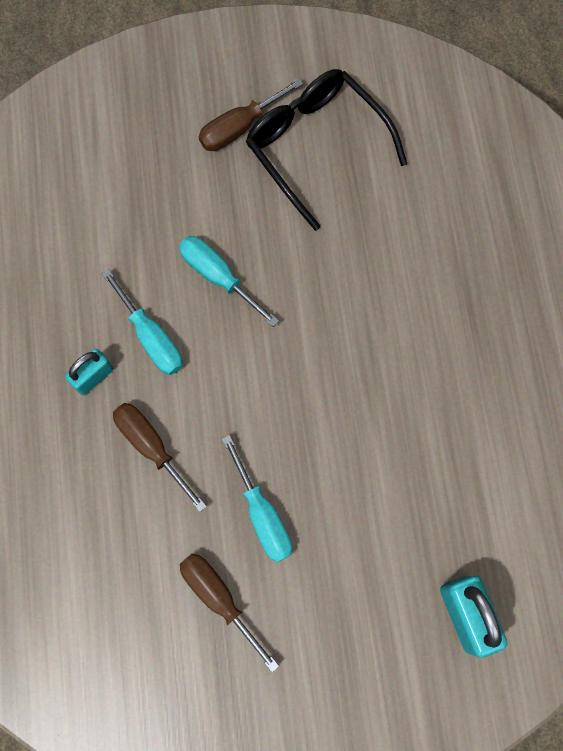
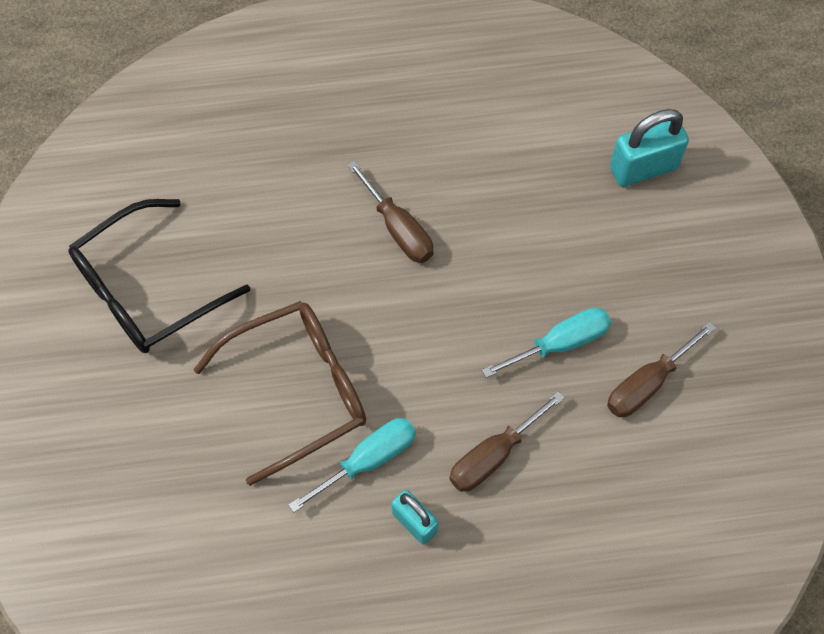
camera: 90 degrees left, 10 degrees down
turquoise screwdriver [179,236,279,327] -> brown glasses [193,301,366,486]
brown screwdriver [199,78,303,151] -> brown screwdriver moved to [347,161,434,263]

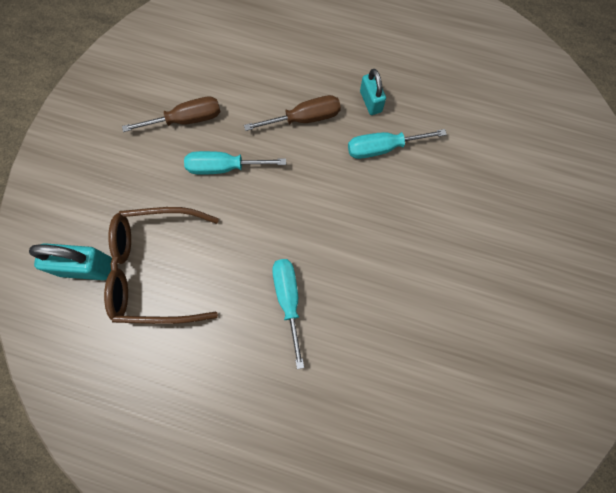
camera: 155 degrees left, 10 degrees up
black glasses [68,199,250,353] -> none
brown glasses [193,301,366,486] -> brown glasses moved to [104,207,219,324]
brown screwdriver [347,161,434,263] -> turquoise screwdriver [272,259,304,369]

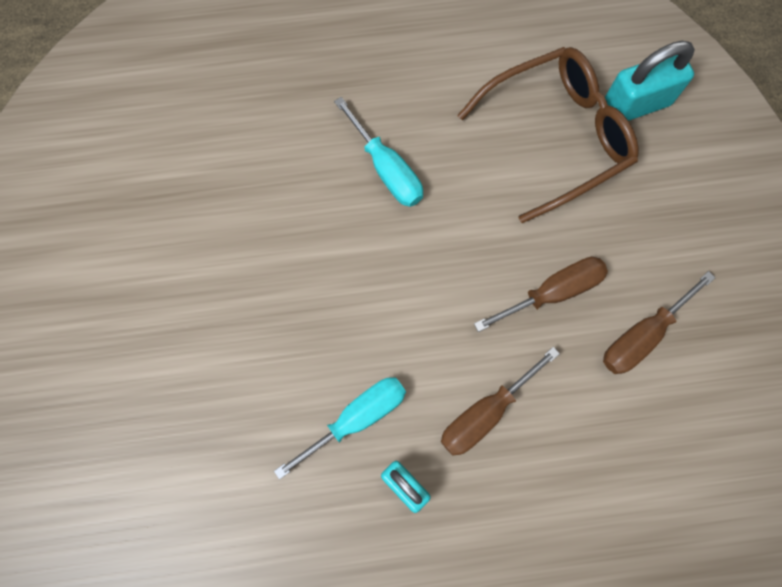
camera: 155 degrees right, 0 degrees up
turquoise screwdriver [184,151,286,175] -> brown screwdriver [474,257,608,332]

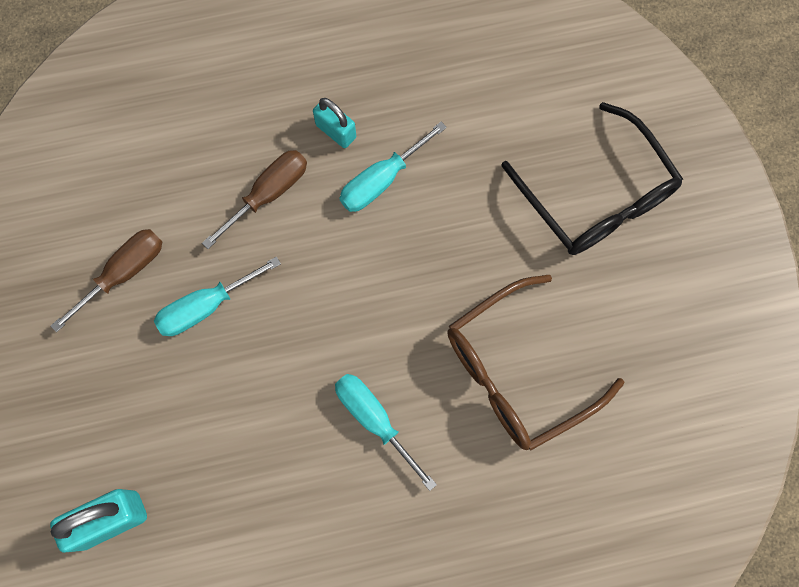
camera: 175 degrees right, 0 degrees up
brown glasses [457,47,639,223] -> brown glasses moved to [447,275,625,451]
brown screwdriver [474,257,608,332] -> turquoise screwdriver [154,256,281,336]
none -> black glasses [501,102,683,255]

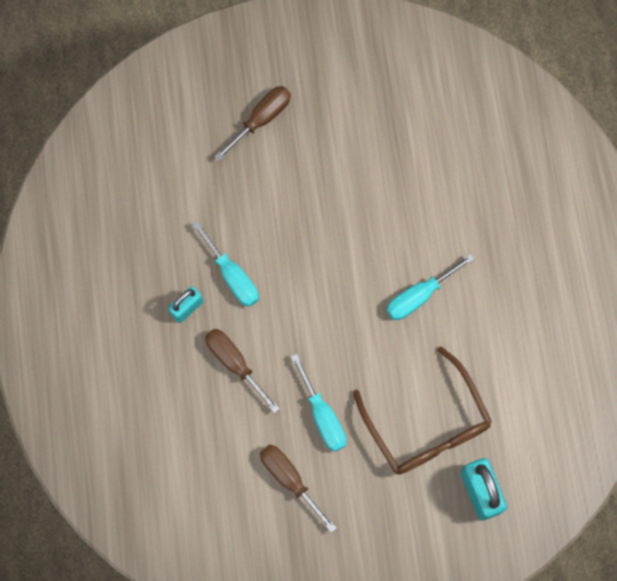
camera: 85 degrees left, 0 degrees up
brown glasses [447,275,625,451] -> brown glasses moved to [353,346,492,475]
black glasses [501,102,683,255] -> brown screwdriver [214,86,291,161]

